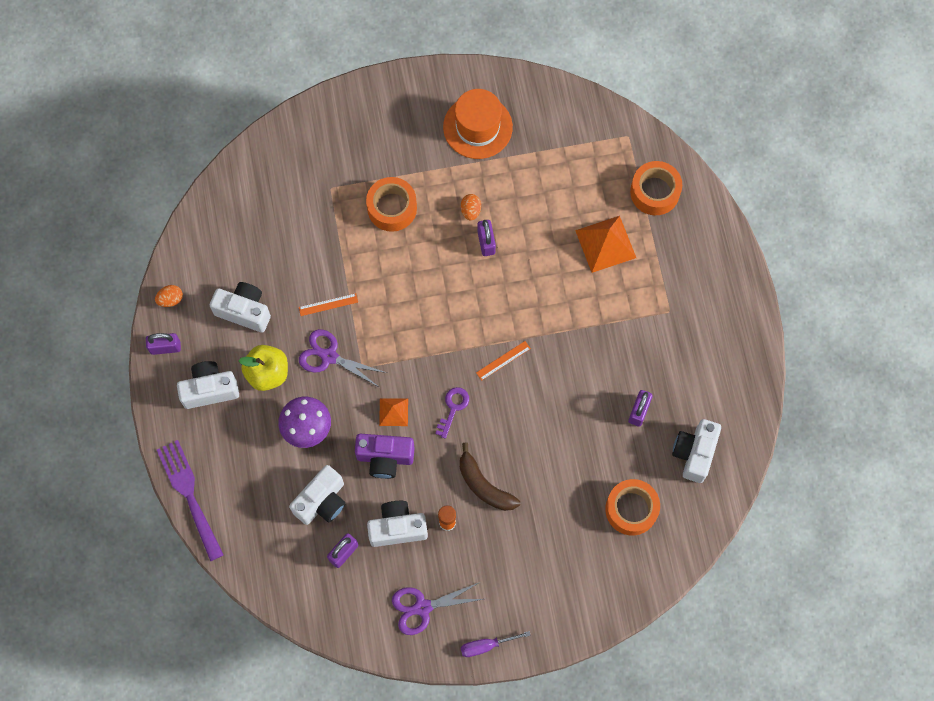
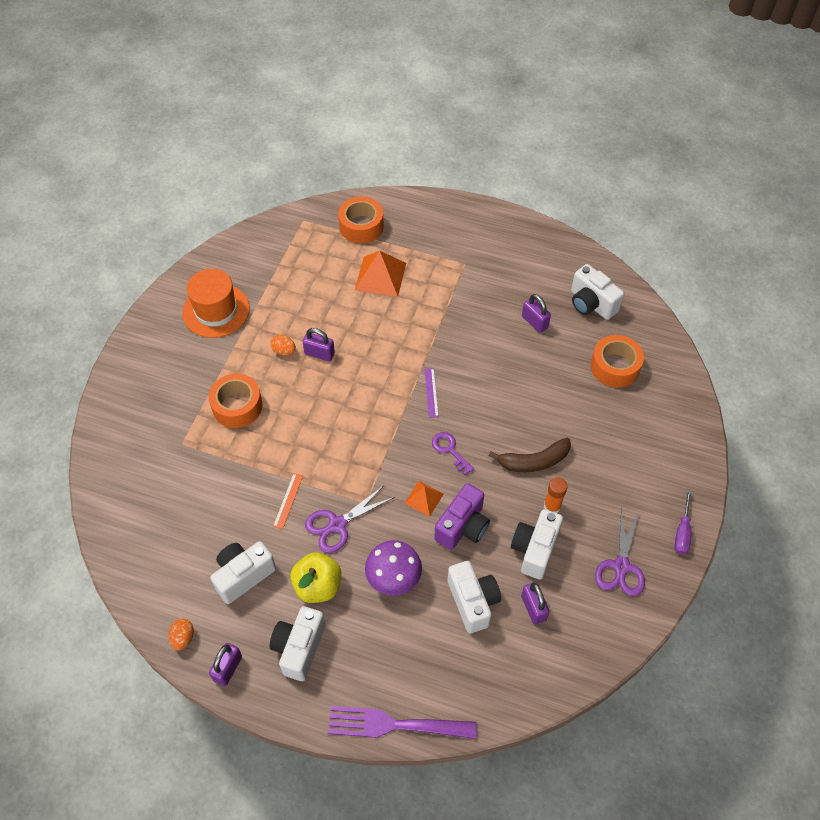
camera: 60 degrees left, 15 degrees down
orange ruler [476,341,531,381] -> purple ruler [425,368,439,418]

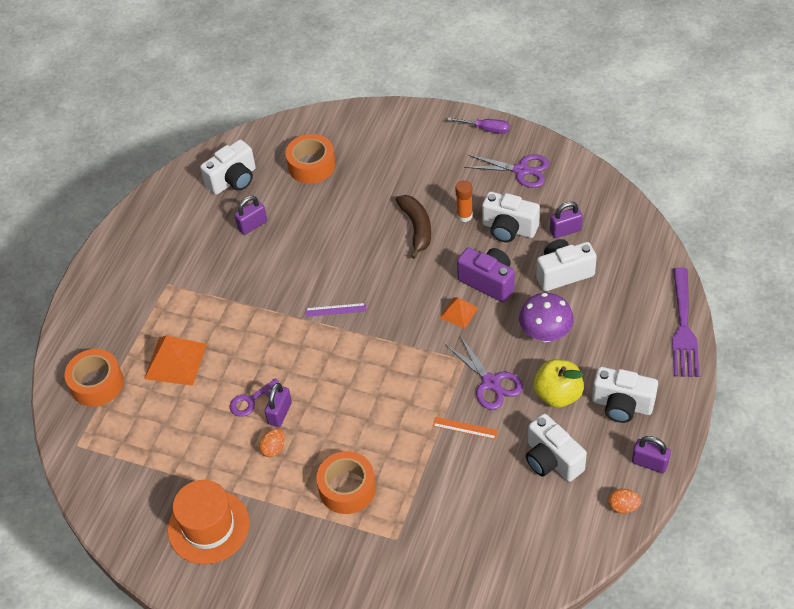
camera: 85 degrees left, 5 degrees down
purple key [432,432,474,475] -> purple key moved to [230,378,279,417]

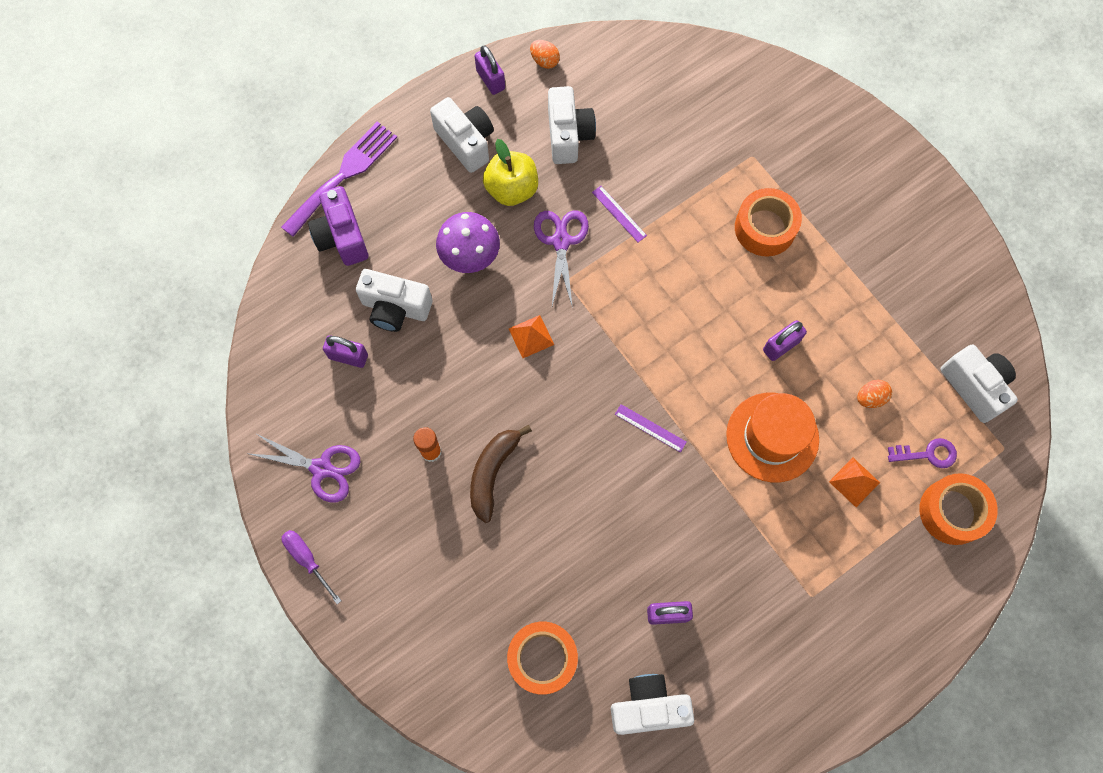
camera: 150 degrees left, 20 degrees up
orange pyramid [144,335,207,386] -> orange pyramid [829,457,880,507], size x0.58
orange hat [168,480,250,564] -> orange hat moved to [726,392,819,483]
purple key [230,378,279,417] -> purple key moved to [888,438,957,468]
orange egg [259,428,285,457] -> orange egg moved to [857,380,892,408]
orange ruler [433,417,498,439] -> purple ruler [592,186,647,242]
purple camera [457,247,515,302] -> purple camera moved to [308,186,368,266]
purple scissors [464,154,549,188] -> purple scissors turned 150 degrees clockwise [246,433,360,502]
white camera [482,191,540,242] -> white camera moved to [940,344,1018,423]

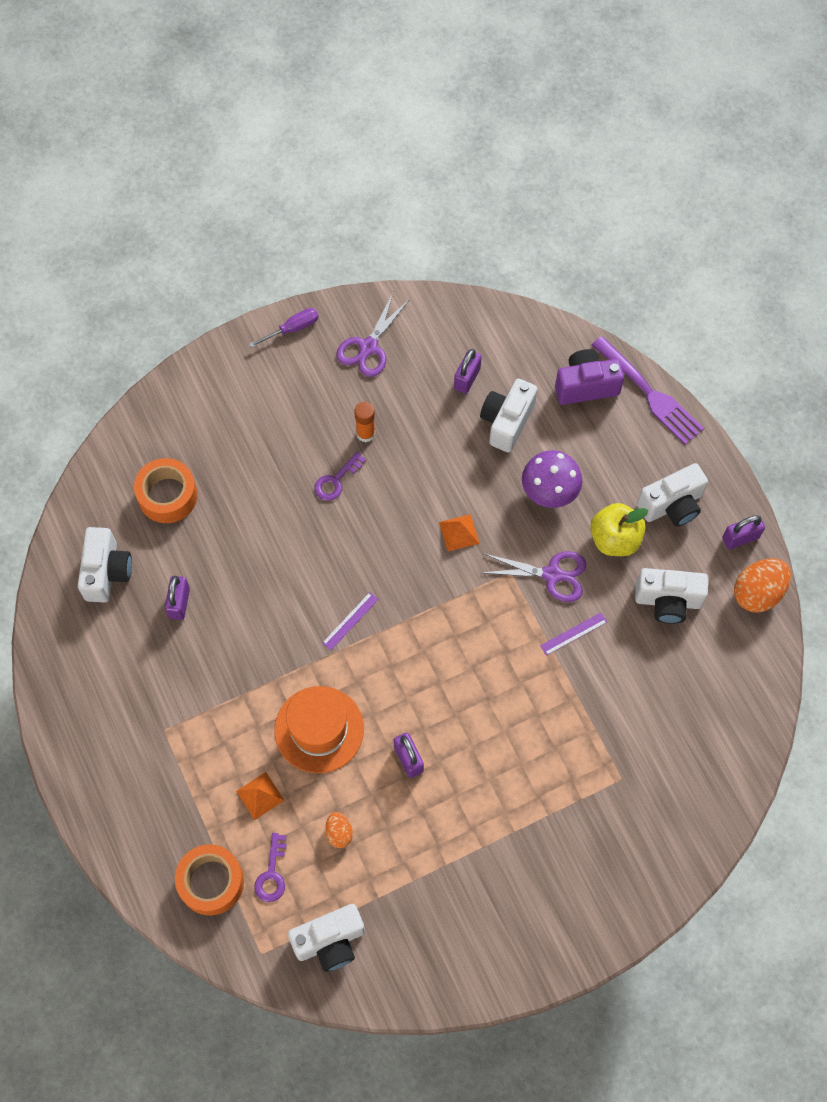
camera: 100 degrees right, 5 degrees down
brown banana [470,425,532,523] -> purple key [315,452,366,501]
orange egg [530,40,560,69] -> orange egg [734,558,791,613], size x1.84
orange tape [735,188,802,256] -> none

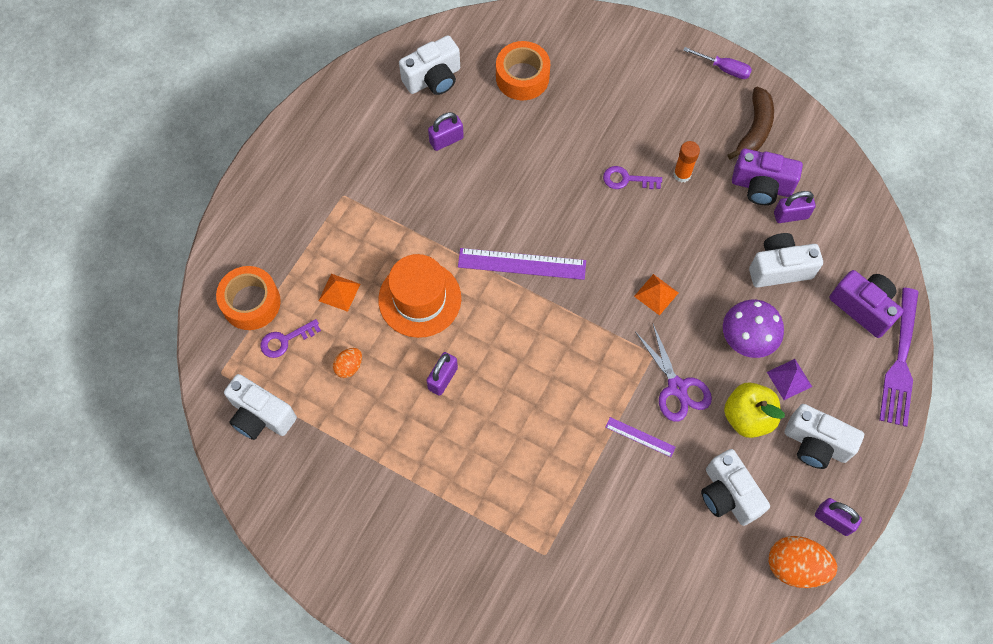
camera: 55 degrees right, 0 degrees up
purple ruler [322,592,379,650] -> purple ruler [458,248,586,280], size x1.89
purple scissors [336,291,410,377] -> brown banana [728,87,774,159]
none -> purple camera [732,149,803,205]
none -> purple pyramid [767,359,812,400]

